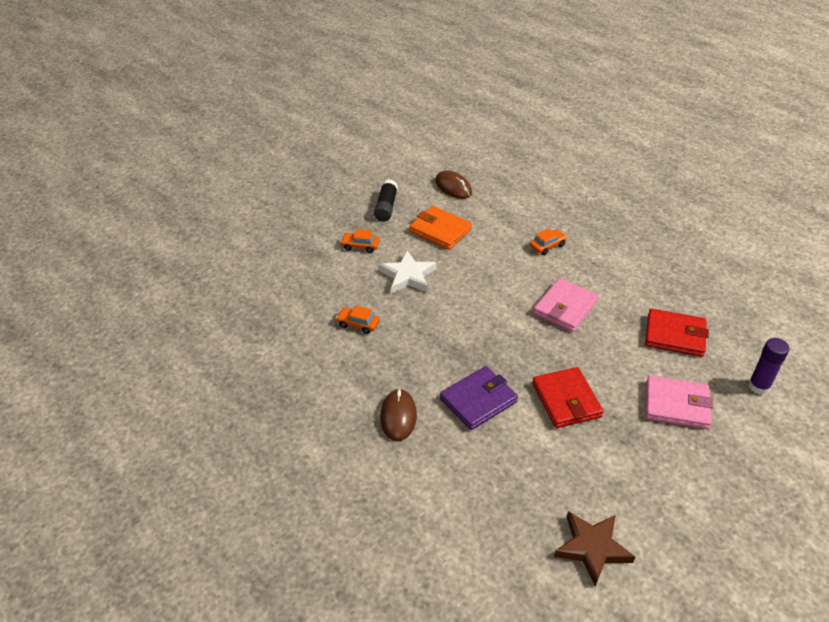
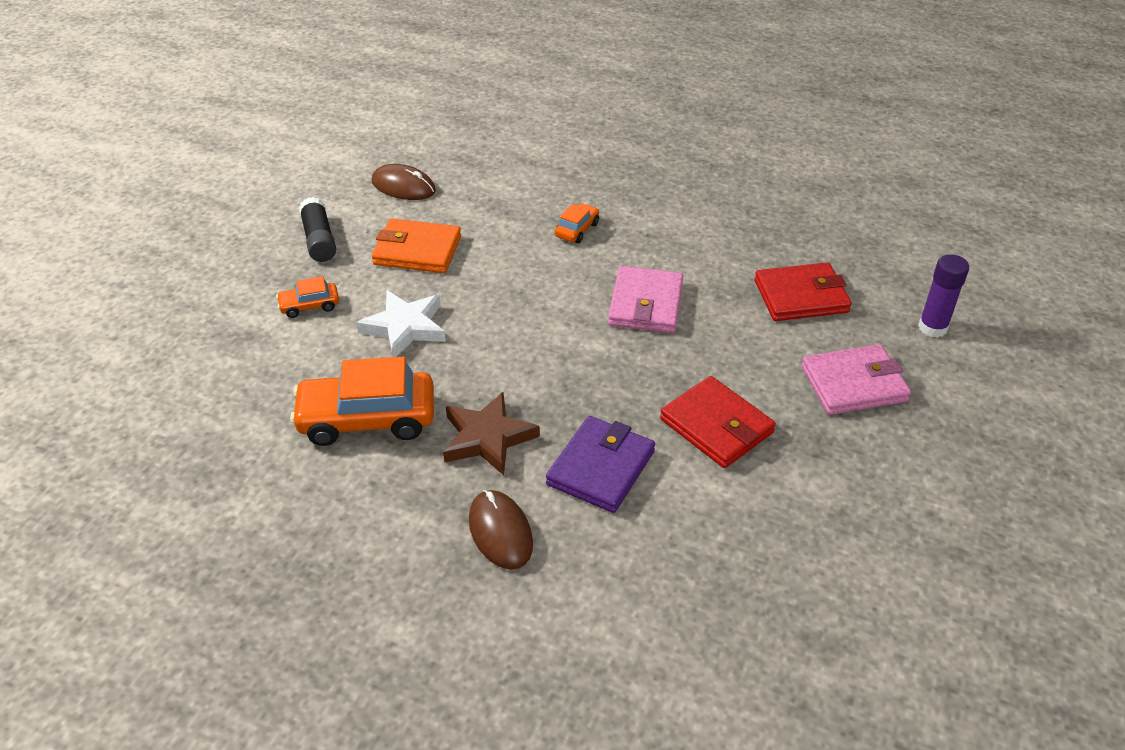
camera: 25 degrees left, 0 degrees up
orange car [336,305,380,334] -> orange car [290,357,434,446], size x2.07
brown star [554,511,635,587] -> brown star moved to [443,392,540,475]

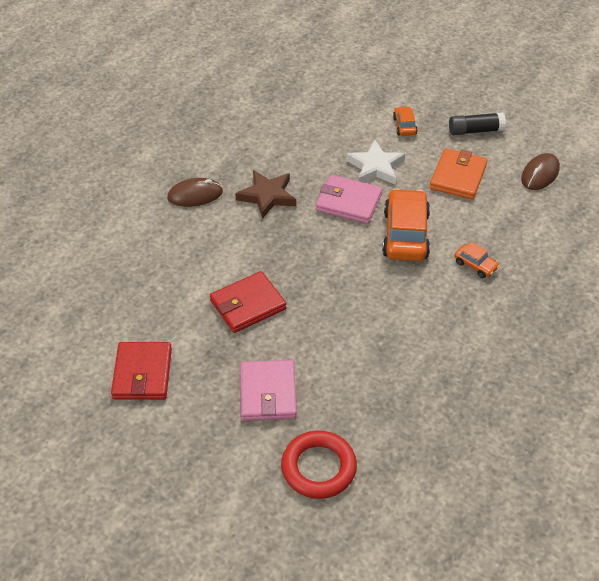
camera: 100 degrees right, 5 degrees up
orange car [290,357,434,446] -> orange car moved to [382,188,430,261]
purple wallet [546,416,655,513] -> none
pink wallet [608,266,683,333] -> pink wallet moved to [316,175,382,224]
red wallet [755,262,852,321] -> red wallet moved to [111,342,172,400]
purple glue stick [918,254,969,337] -> red ring [281,431,357,499]

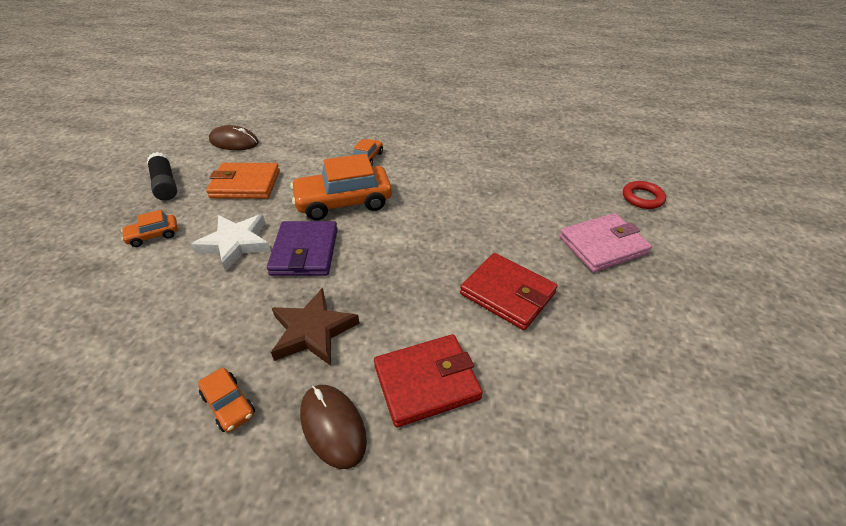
camera: 110 degrees left, 5 degrees down
red wallet [111,342,172,400] -> red wallet moved to [374,334,483,427]
red ring [281,431,357,499] -> red ring [623,181,666,209], size x0.62
pink wallet [316,175,382,224] -> purple wallet [267,221,338,276]
none -> orange car [198,368,255,432]

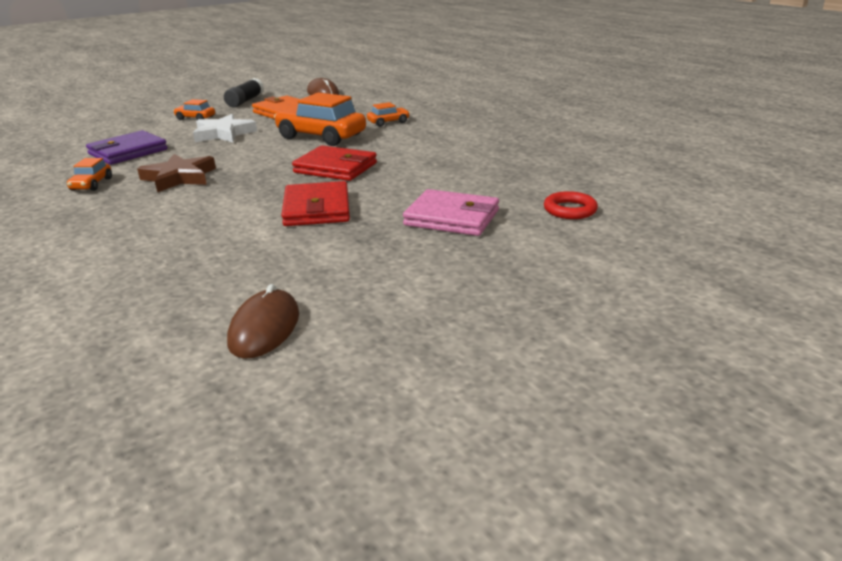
camera: 45 degrees right, 15 degrees down
purple wallet [267,221,338,276] -> purple wallet moved to [86,130,168,165]
brown mouse [300,385,367,469] -> brown mouse moved to [227,284,299,359]
red wallet [374,334,483,427] -> red wallet moved to [292,145,377,181]

